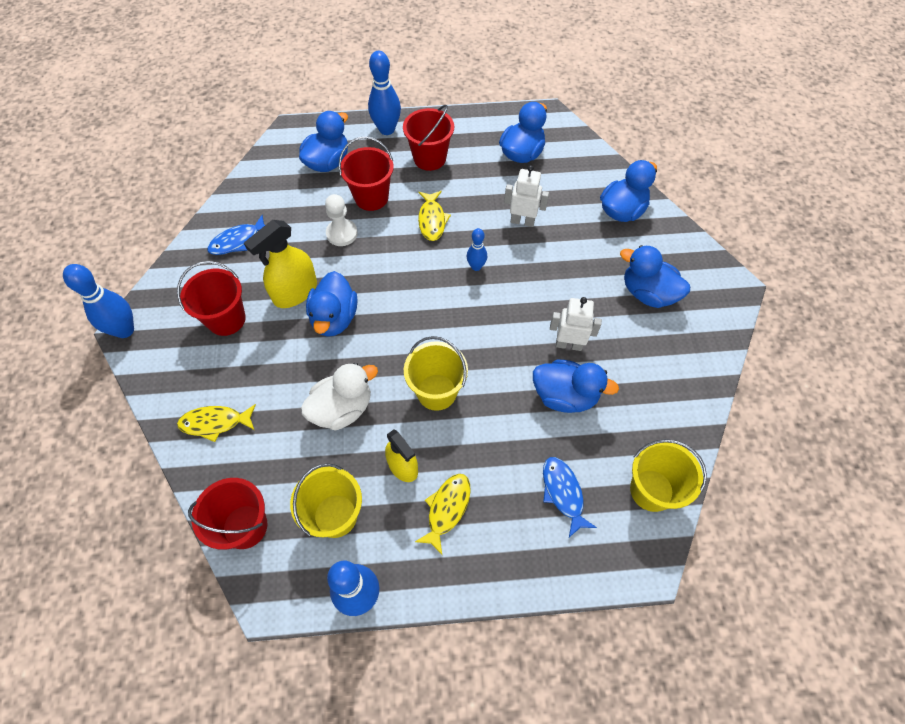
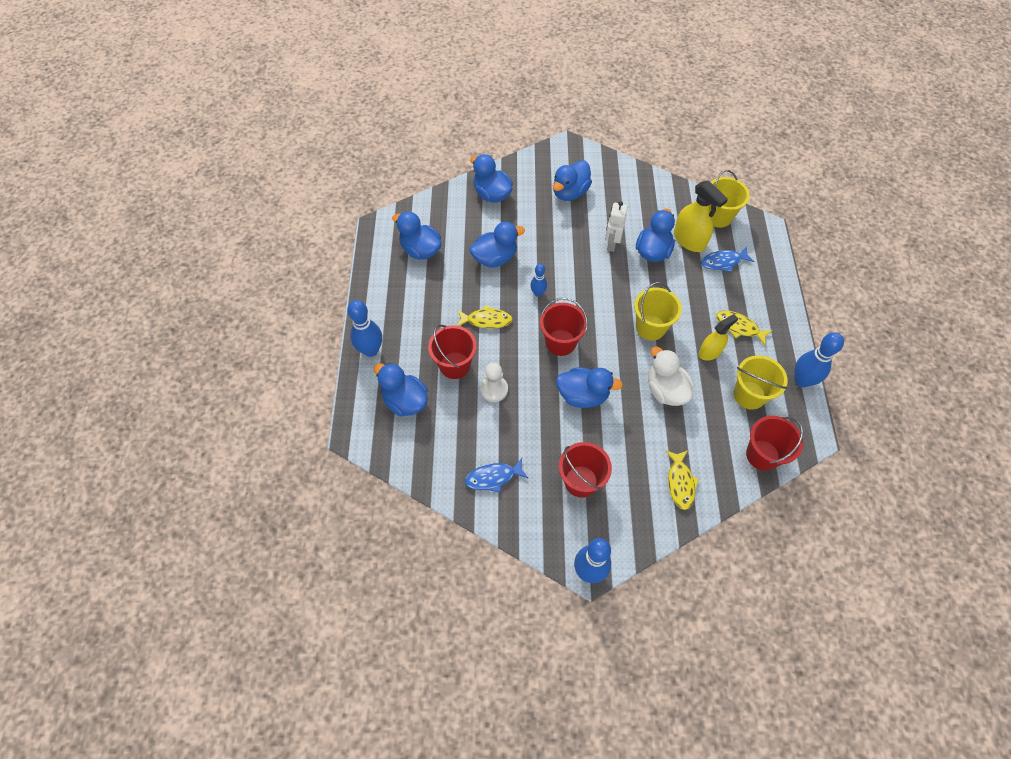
camera: 85 degrees left, 0 degrees up
blue fish [207,215,265,255] -> blue fish turned 105 degrees clockwise [465,458,528,493]
yellow spray bottle [244,220,317,308] -> yellow spray bottle moved to [674,181,728,252]
red bucket [403,105,454,171] -> red bucket moved to [540,298,588,356]
white robot [504,165,549,227] -> blue duck [469,222,525,268]

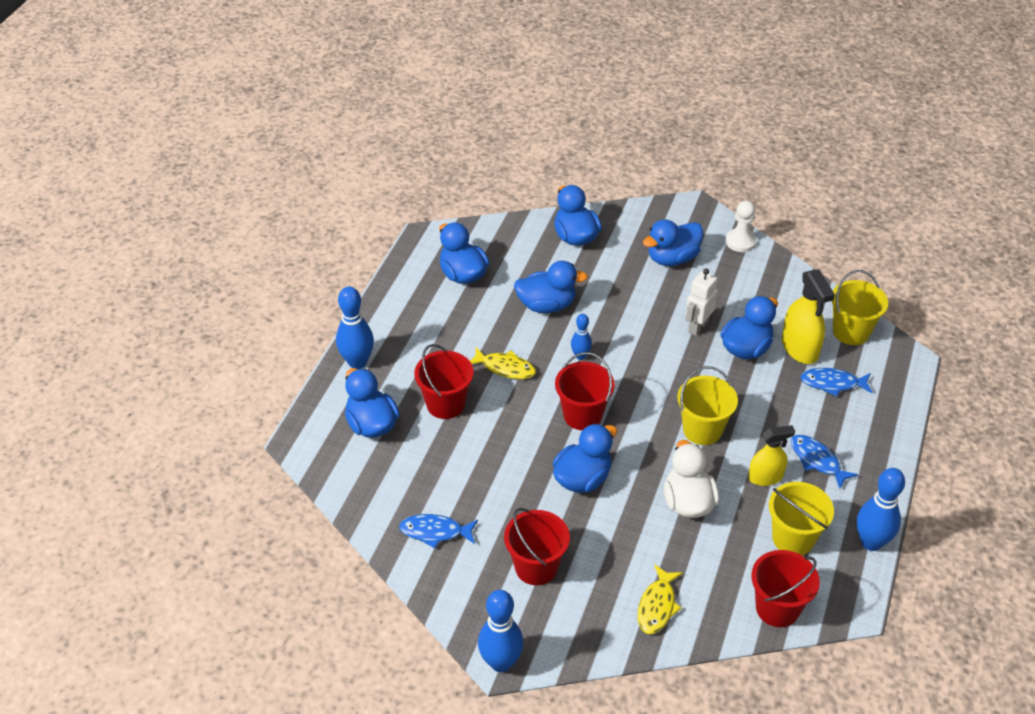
camera: 20 degrees right, 15 degrees down
white pawn [480,363,508,402] -> white pawn moved to [725,200,757,252]
blue duck [556,367,623,408] -> blue duck turned 75 degrees counterclockwise [553,423,617,493]
yellow fish [716,310,772,346] -> blue fish [791,435,858,489]

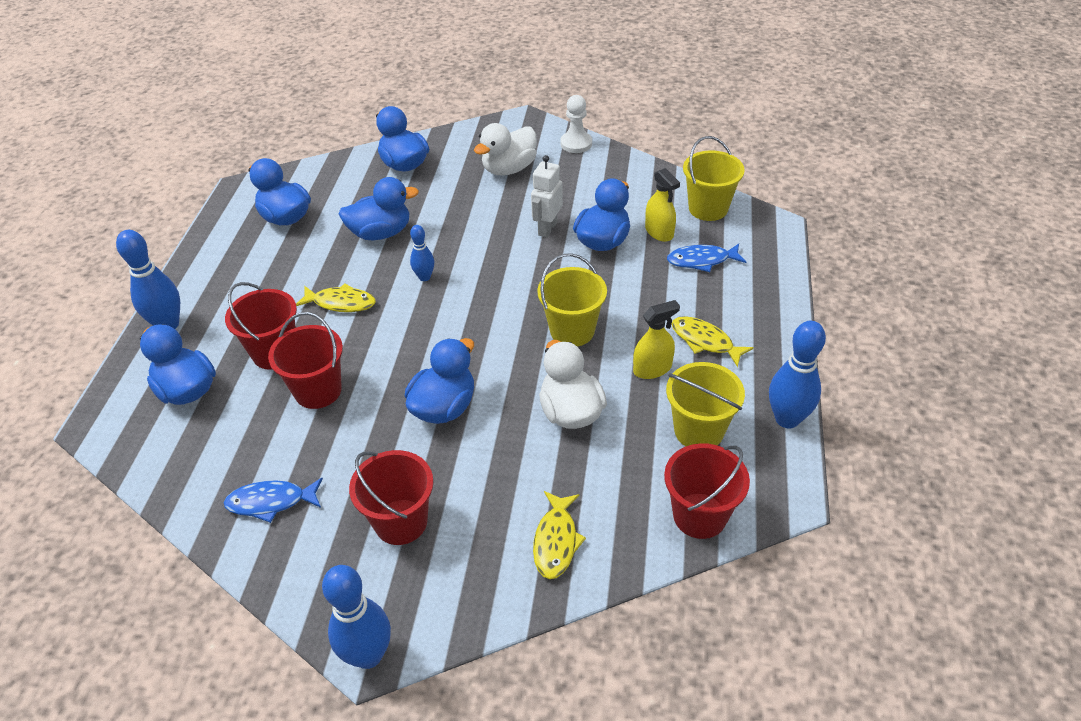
camera: 10 degrees left, 0 degrees up
red bucket [555,352,615,430] -> red bucket moved to [268,312,343,409]
blue duck [643,219,703,266] -> white duck [474,123,537,176]
yellow spray bottle [782,269,835,364] -> yellow spray bottle [645,168,680,242], size x0.66
blue fish [791,435,858,489] -> yellow fish [672,316,754,367]

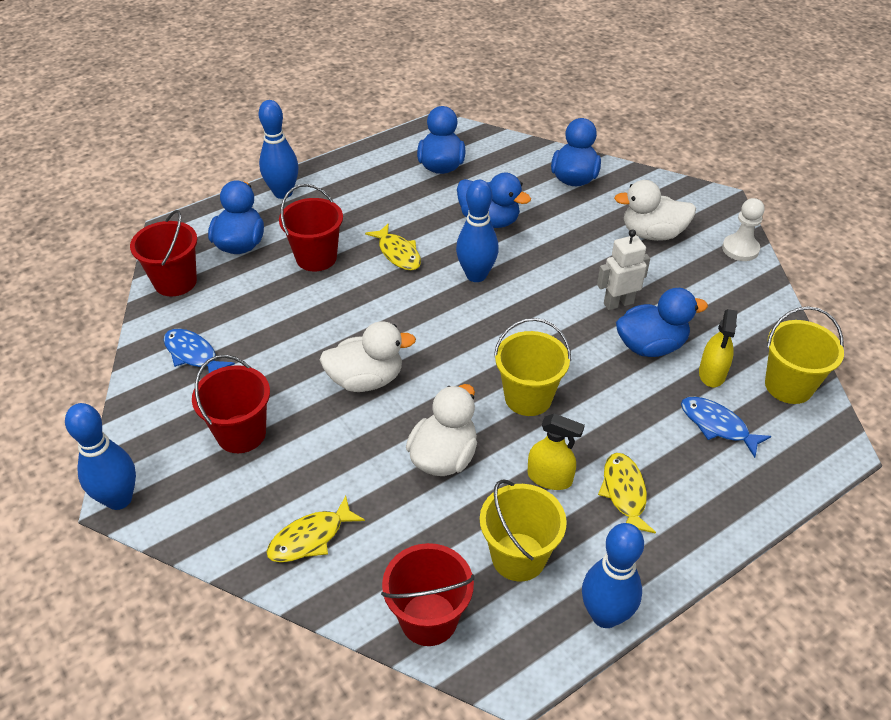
camera: 45 degrees right, 0 degrees up
red bucket [268,312,343,409] -> red bucket moved to [130,210,197,296]
blue duck [405,338,474,424] -> white duck [319,321,416,392]
blue bowling pin [410,225,434,281] -> blue bowling pin [456,180,499,282], size x1.75

